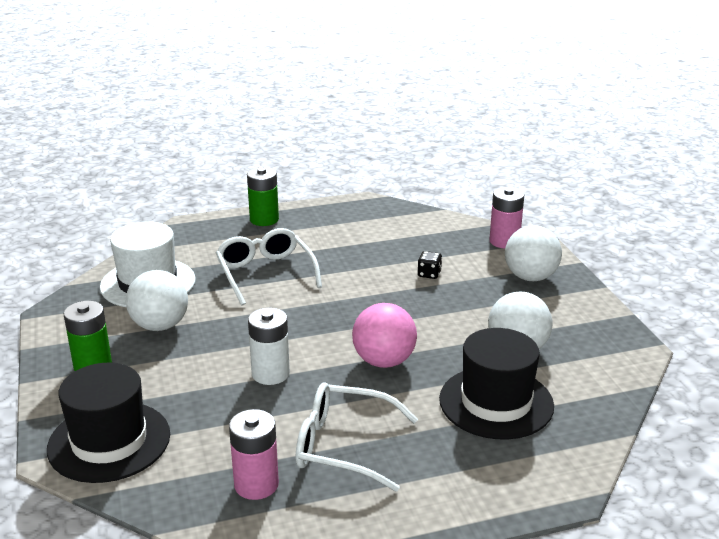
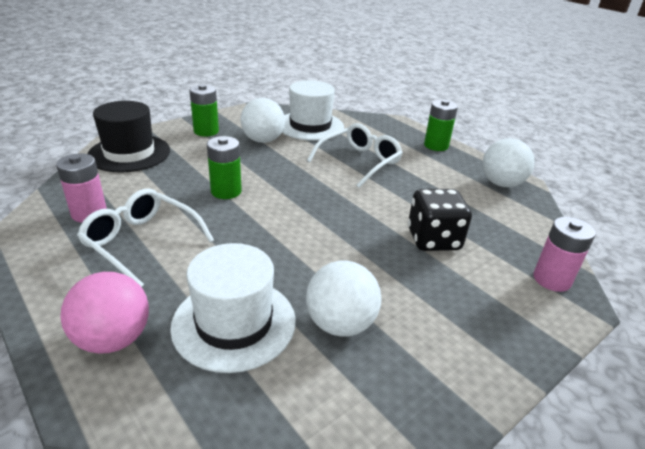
camera: 65 degrees right, 5 degrees up
white battery [248,308,290,385] -> green battery [207,136,242,199]
white glasses [296,382,418,492] -> white glasses turned 45 degrees counterclockwise [77,189,214,287]
pink ball [352,303,417,368] -> pink ball moved to [60,272,149,354]
black dice [417,251,442,279] -> black dice [408,189,472,251], size x2.17
black hat [439,328,554,440] -> white hat [170,243,296,373]
white ball [505,225,562,281] -> white ball moved to [482,138,535,187]

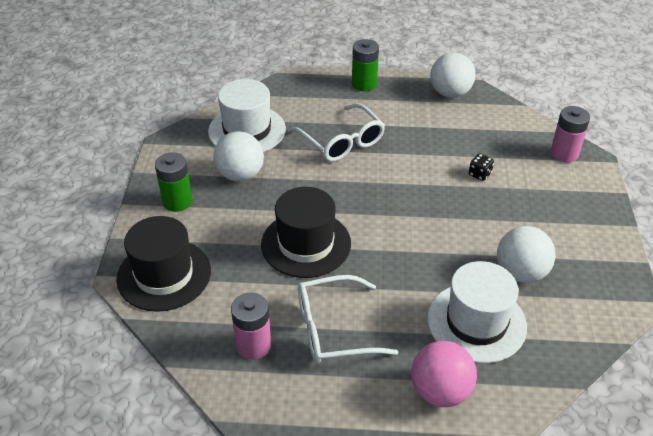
camera: 45 degrees left, 10 degrees up
green battery [207,136,242,199] -> black hat [261,187,351,278]
white glasses [307,123,403,188] -> white glasses turned 150 degrees clockwise [291,103,385,162]
black dice [408,189,472,251] -> black dice [469,153,494,181], size x0.46

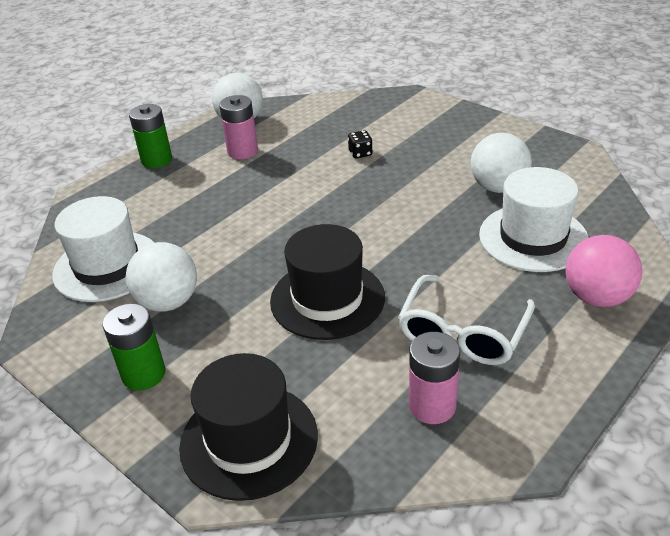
camera: 50 degrees left, 5 degrees down
white glasses [291,103,385,162] -> none
pink battery [550,106,590,163] -> pink battery moved to [219,95,258,159]

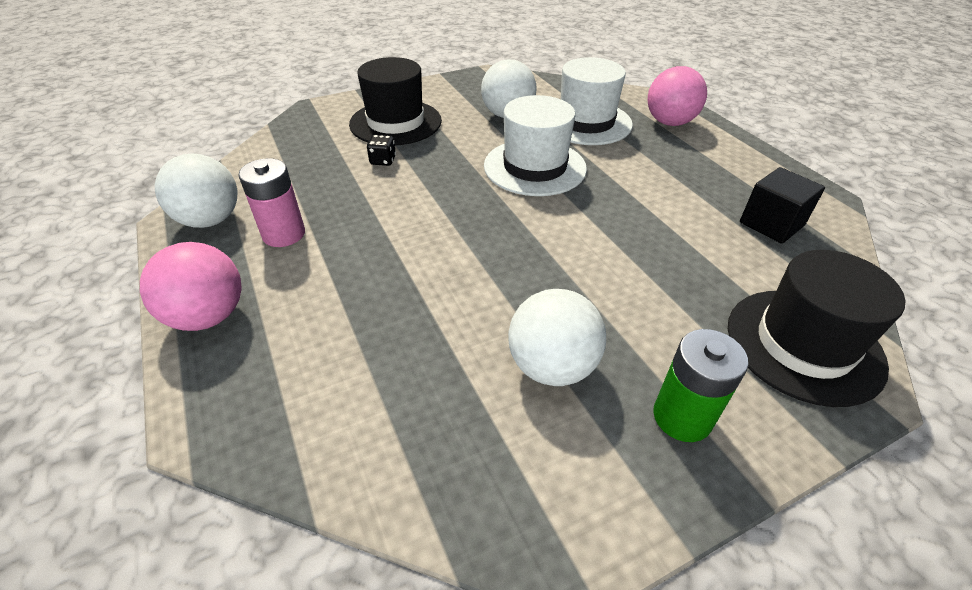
camera: 70 degrees left, 5 degrees up
white hat [52,196,154,302] -> white hat moved to [484,95,587,196]
green battery [129,104,172,168] -> pink ball [140,242,241,331]
black hat [270,224,385,340] -> black hat moved to [349,57,442,145]
white glasses [398,275,535,365] -> none
pink battery [409,332,460,424] -> black cube [740,167,825,244]

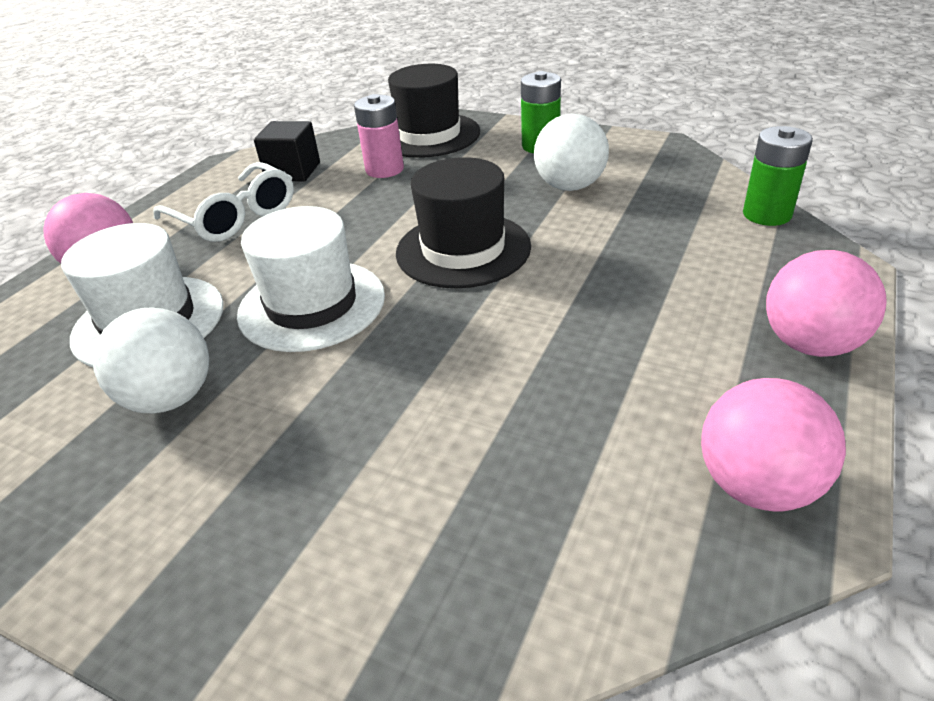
camera: 125 degrees left, 5 degrees down
white ball [155,153,237,228] -> pink ball [701,378,846,511]
pink battery [238,158,305,247] -> pink battery moved to [354,94,404,178]
black hat [349,57,442,145] -> black hat moved to [396,157,531,288]
black dice [367,135,396,166] -> none
none -> white glasses [154,162,294,242]
none -> green battery [743,126,813,226]

